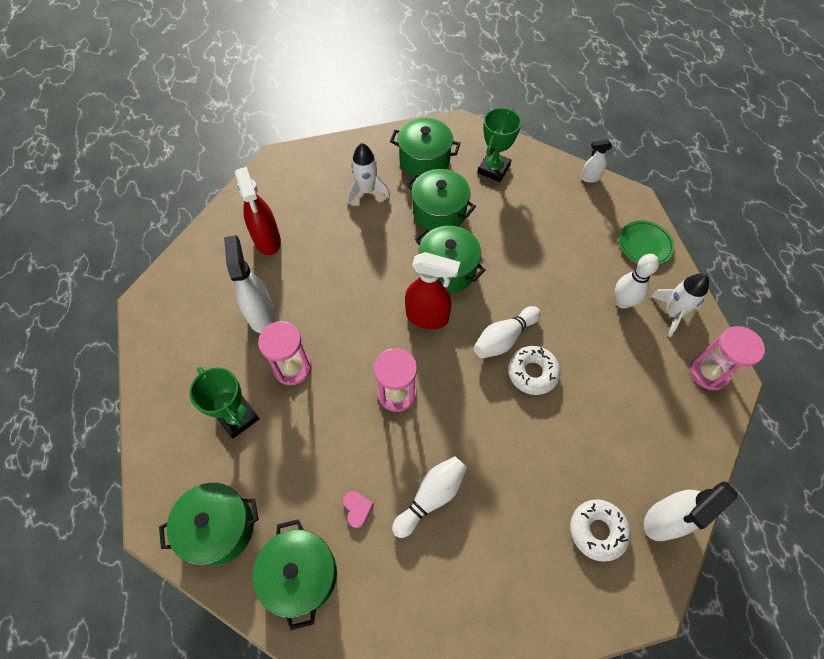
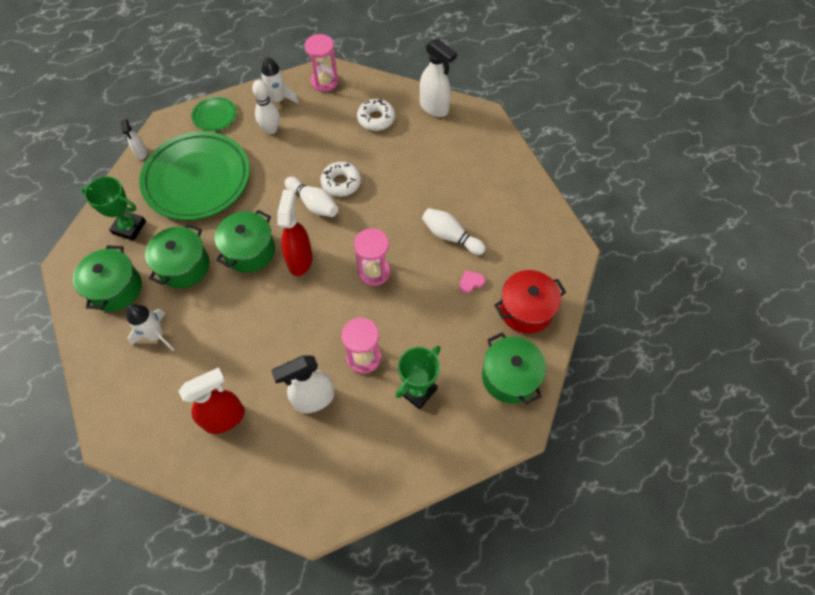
camera: 100 degrees left, 0 degrees up
green pot [253,519,337,630] -> red pot [494,270,566,334]
white donut [570,499,631,562] -> white donut moved to [357,98,395,131]
none -> green plate [139,131,250,220]

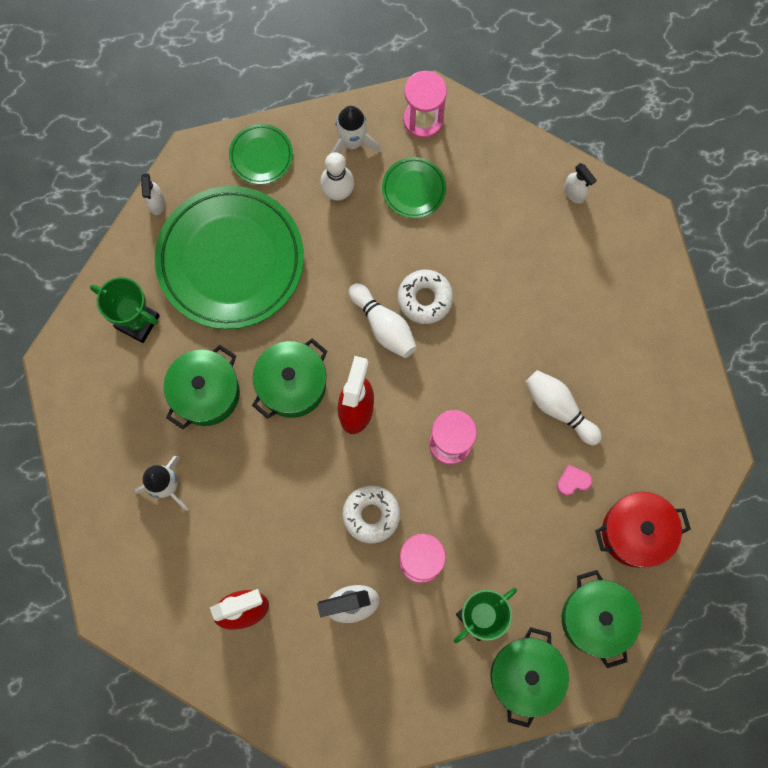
camera: 10 degrees right, 15 degrees up
green pot [73,245,142,311] -> green pot moved to [491,627,569,728]
white donut [357,98,395,131] -> white donut moved to [342,485,400,544]
white spray bottle [420,38,457,117] -> white spray bottle [564,163,597,204], size x0.54
none -> green plate [382,157,446,218]

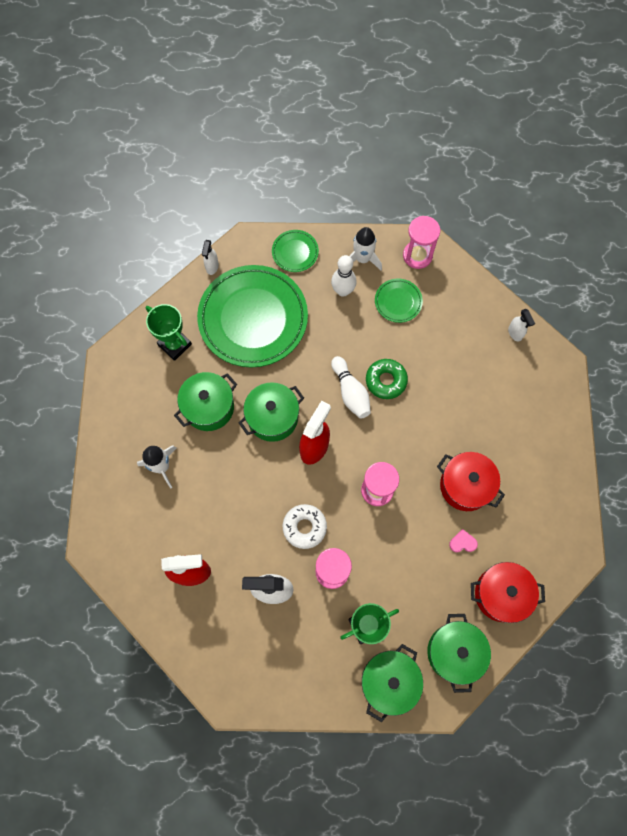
camera: 15 degrees right, 5 degrees down
white donut [398,270,453,324] -> green donut [366,359,408,399]
white bowling pin [526,370,602,445] -> red pot [437,452,505,511]

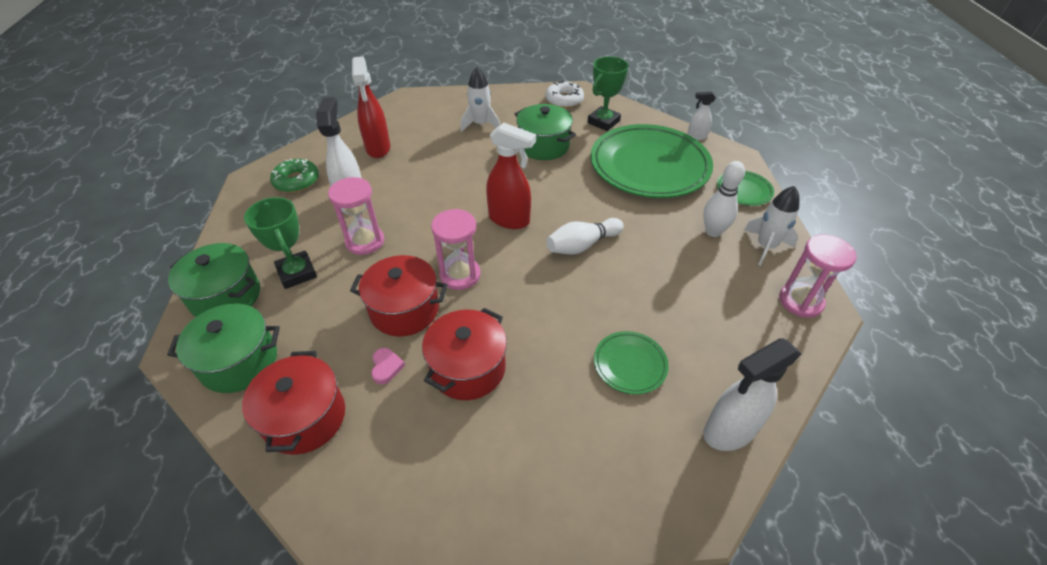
camera: 85 degrees right, 25 degrees down
green pot [239,382,304,442] -> none
white donut [283,504,327,549] -> white donut moved to [545,80,584,108]
green donut [366,359,408,399] -> green donut moved to [270,159,319,193]
green plate [375,279,423,323] -> green plate moved to [594,331,669,394]
white spray bottle [508,309,535,342] -> white spray bottle [703,338,801,451], size x1.85
none -> red pot [350,255,448,337]

